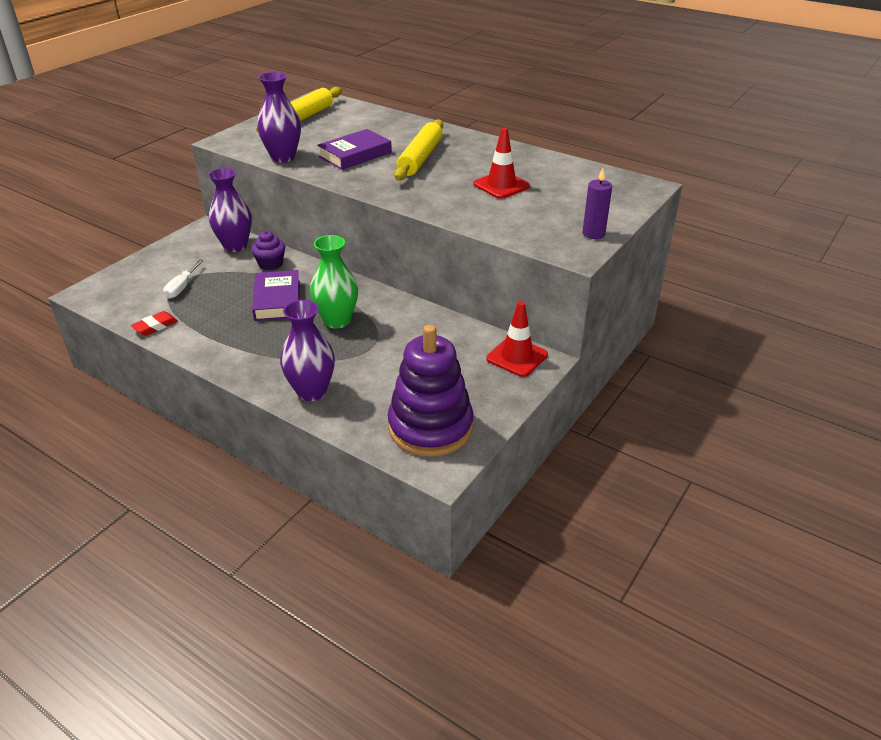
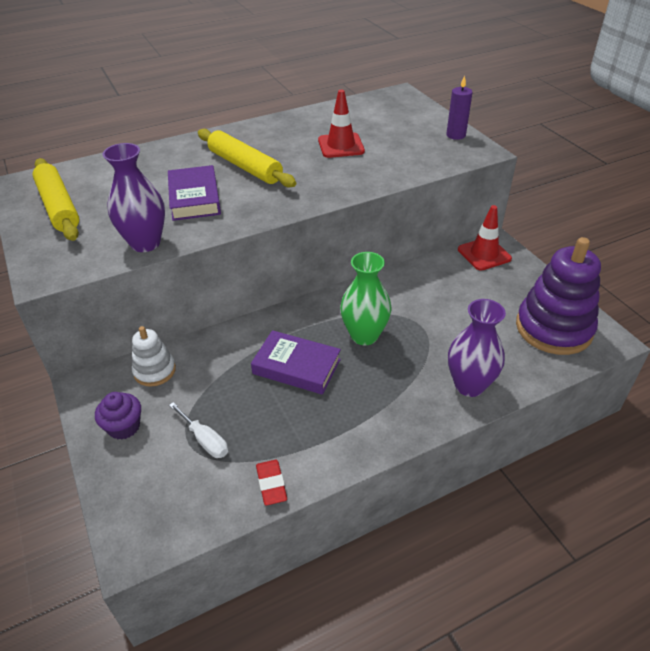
camera: 60 degrees left, 5 degrees up
purple vase [208,168,252,252] -> white stacking toy [132,326,176,387]
purple cupcake [251,231,285,271] -> purple cupcake moved to [95,392,141,440]

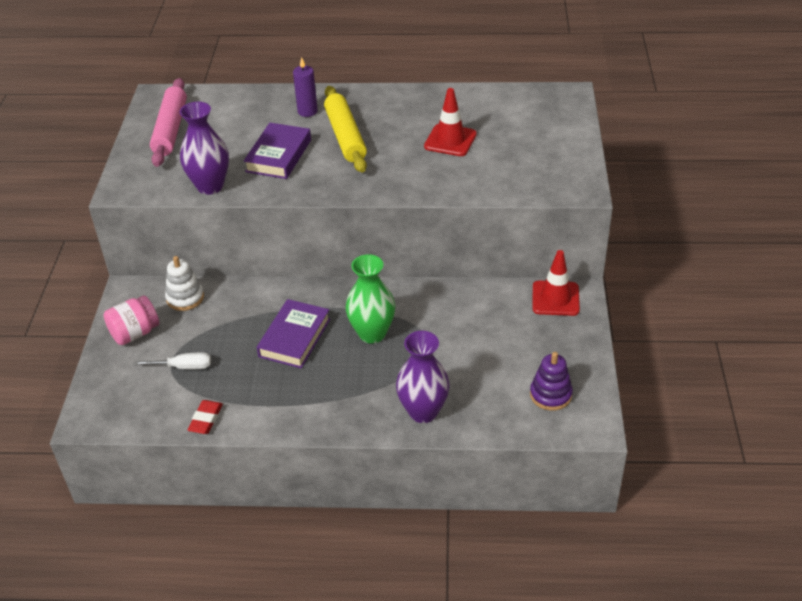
camera: 30 degrees right, 0 degrees up
yellow rolling pin [33,158,79,241] -> pink rolling pin [150,78,187,167]
purple cupcake [95,392,141,440] -> pink jar [104,295,159,345]
white screwdriver [169,402,228,458] -> white screwdriver turned 75 degrees counterclockwise [134,352,211,369]
purple book [251,330,341,395] -> purple book turned 60 degrees clockwise [257,299,330,368]
purple candle [446,75,473,140] -> purple candle moved to [293,57,318,117]
purple stacking toy [516,237,601,355] -> purple stacking toy [530,352,573,411], size x0.53

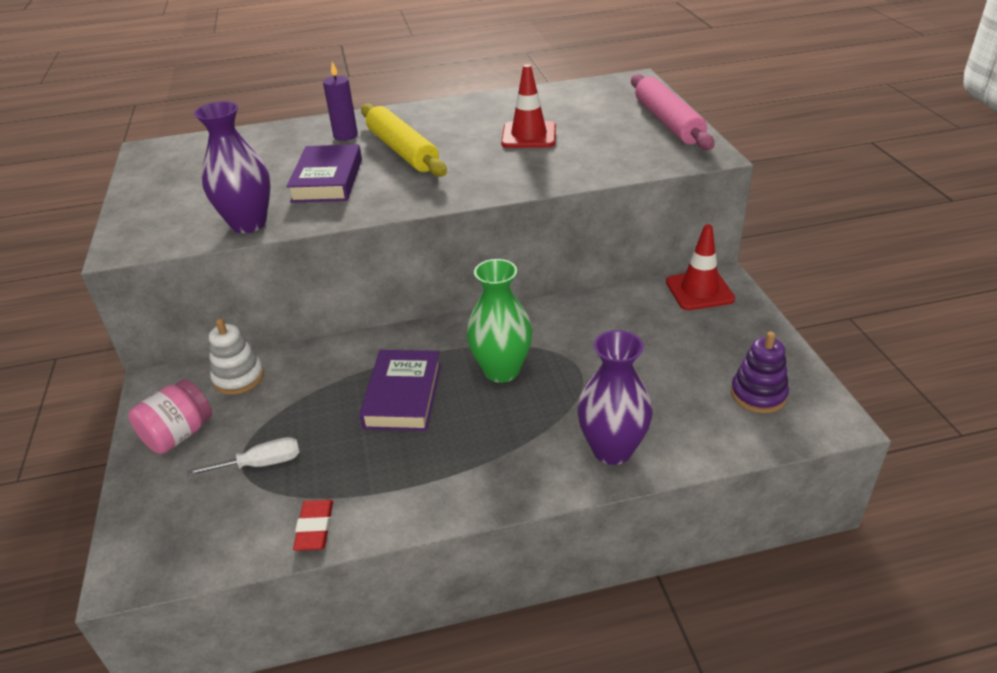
camera: 15 degrees left, 5 degrees down
pink rolling pin [150,78,187,167] -> pink rolling pin moved to [631,74,714,150]

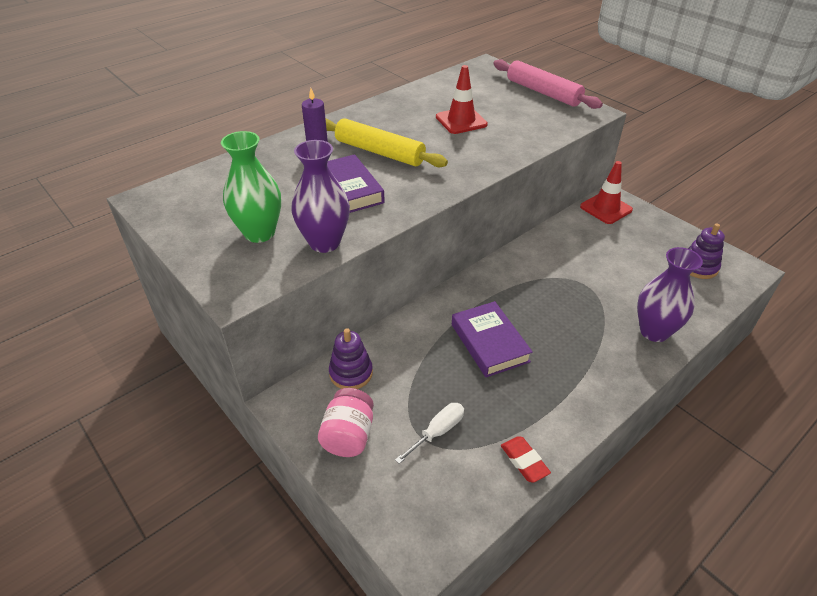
camera: 30 degrees left, 5 degrees up
white stacking toy [209,318,264,395] -> purple stacking toy [329,328,373,389]
green vase [467,259,532,383] -> green vase moved to [221,131,281,243]

